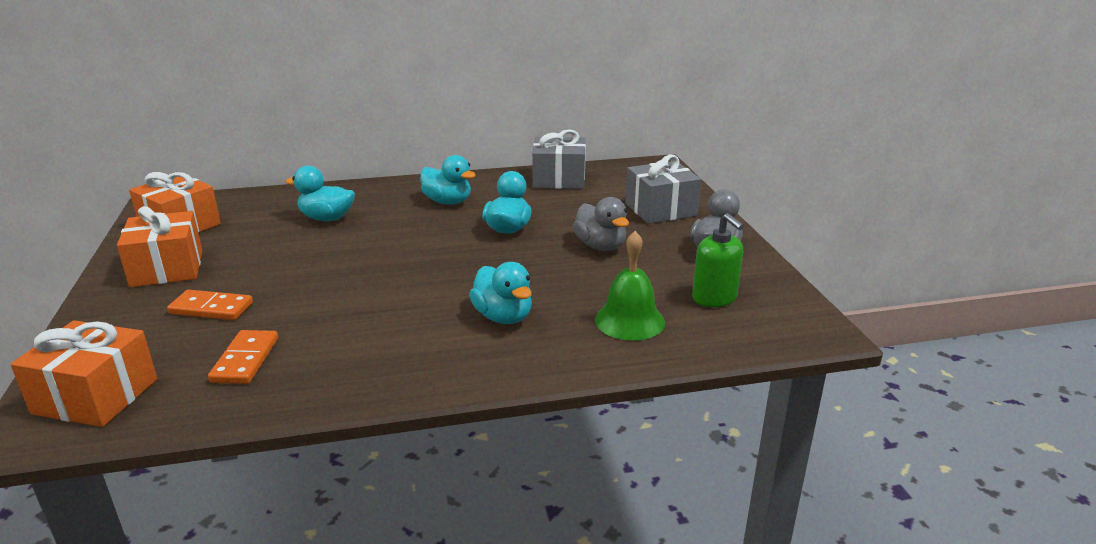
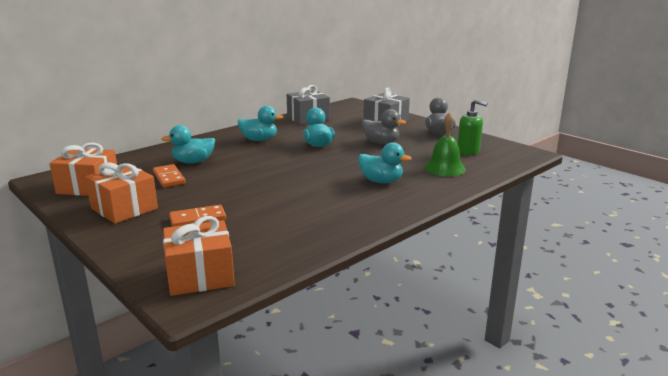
camera: 30 degrees left, 5 degrees down
orange domino [208,330,278,384] -> orange domino moved to [153,164,185,187]

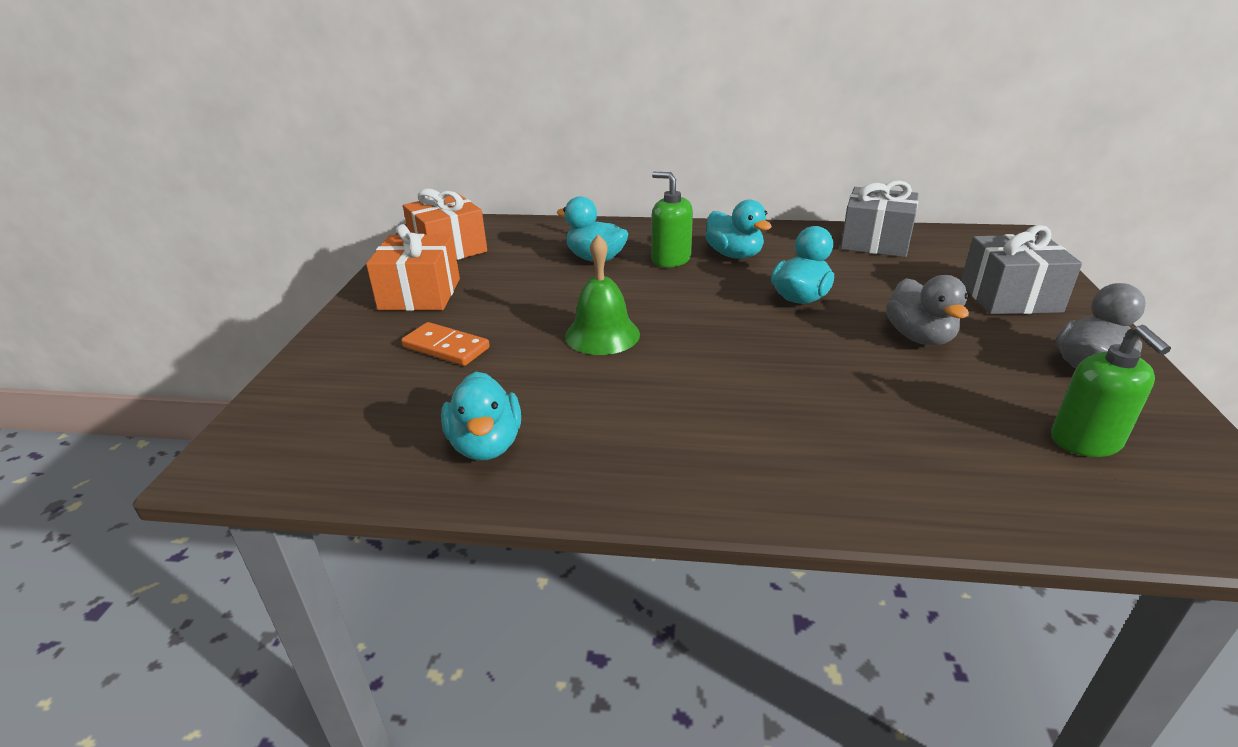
camera: 50 degrees right, 10 degrees up
orange domino [153,164,185,187] -> none
orange gift [163,216,235,296] -> none
turquoise duck [358,142,412,183] -> turquoise duck moved to [441,372,521,461]
green bell [424,112,466,176] -> green bell moved to [565,234,640,355]
none -> green soap dispenser [652,172,693,267]

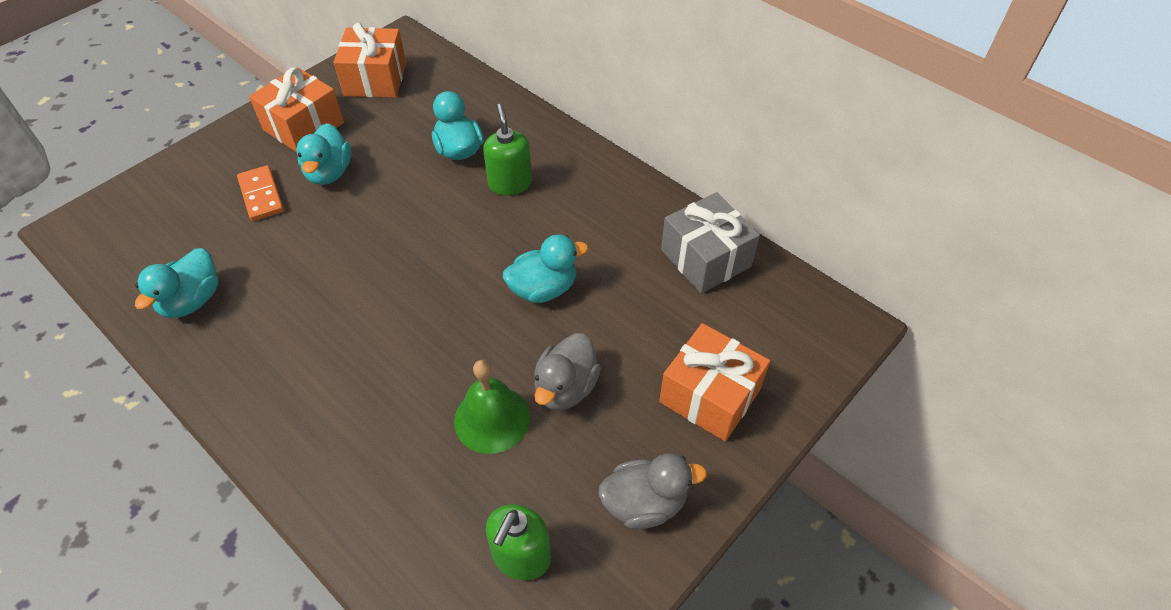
camera: 35 degrees right, 20 degrees up
green bell [565,234,640,355] -> green bell moved to [454,360,530,454]
turquoise duck [705,199,772,259] -> turquoise duck moved to [297,123,351,185]
grey gift [961,225,1082,314] -> orange gift [659,323,770,441]

